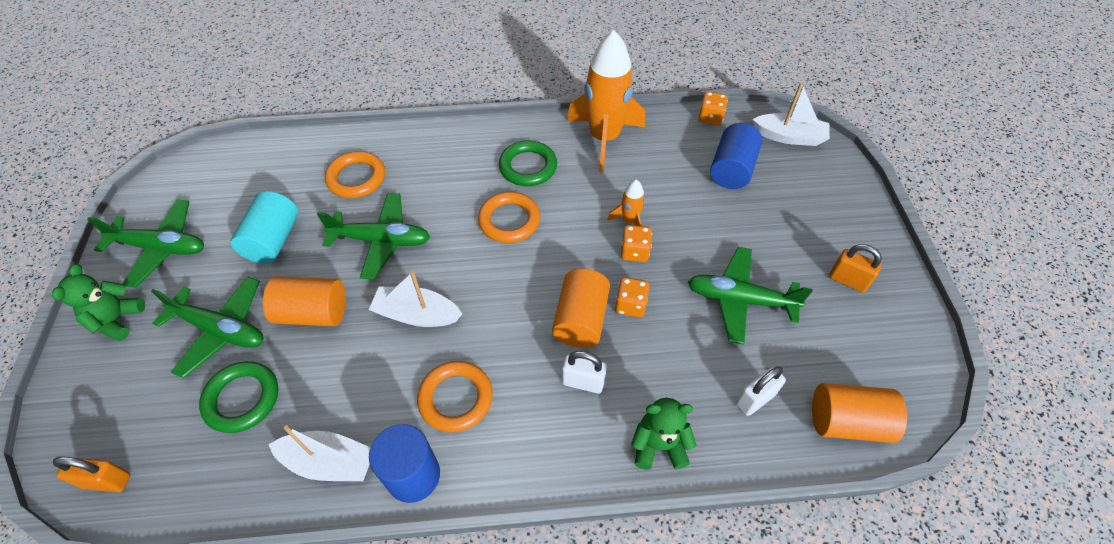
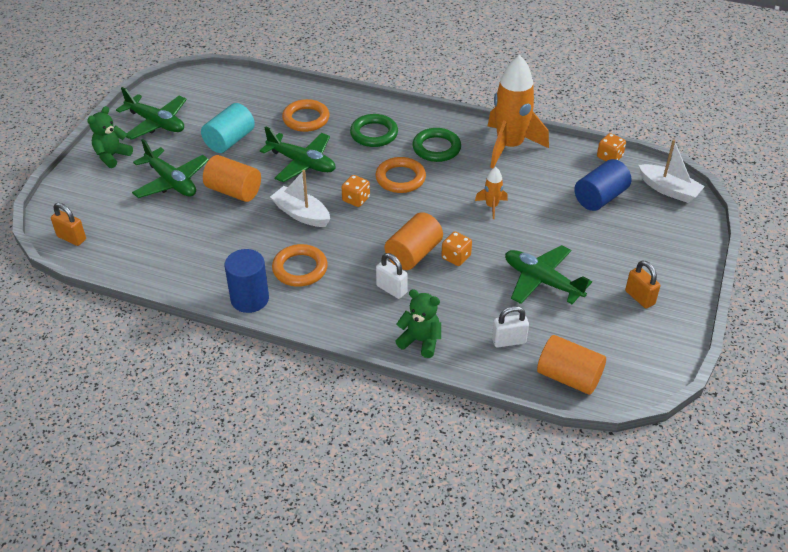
camera: 25 degrees right, 10 degrees down
green ring [199,361,278,433] -> green ring moved to [350,114,398,147]
white boat [268,425,371,481] -> none
orange dice [621,225,652,262] -> orange dice moved to [342,175,370,207]

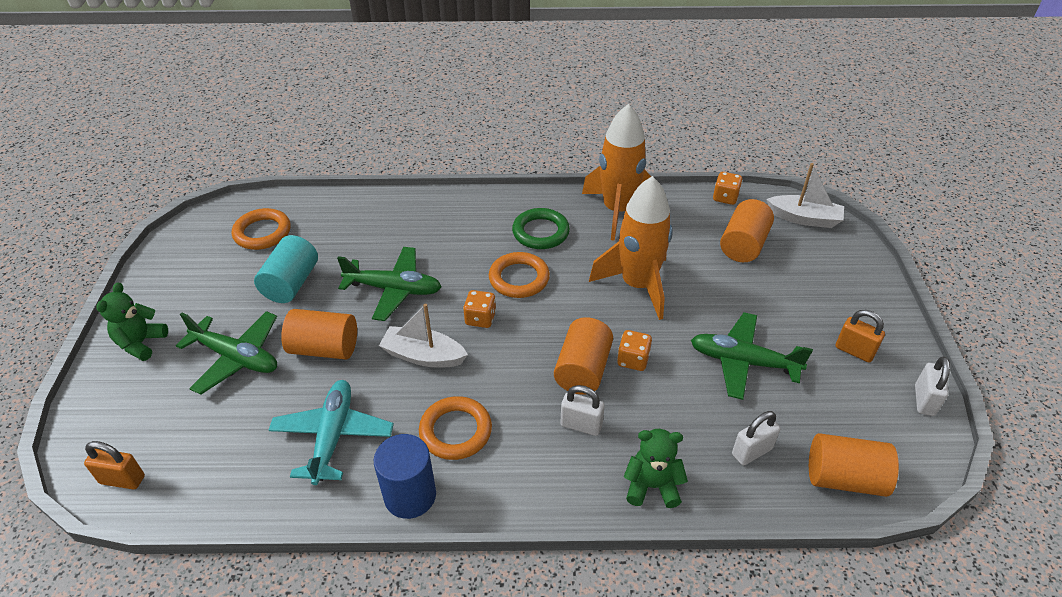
camera: 20 degrees left, 0 degrees up
green plane [116,87,187,140] -> none
orange ring [282,99,330,132] -> orange ring moved to [232,208,291,250]
green ring [350,114,398,147] -> none
orange rocket [475,167,508,219] -> orange rocket [589,176,673,320], size x2.23
blue cylinder [574,159,631,211] -> orange cylinder [720,199,774,262]
none -> turquoise plane [269,380,394,485]
none -> white padlock [915,356,950,416]

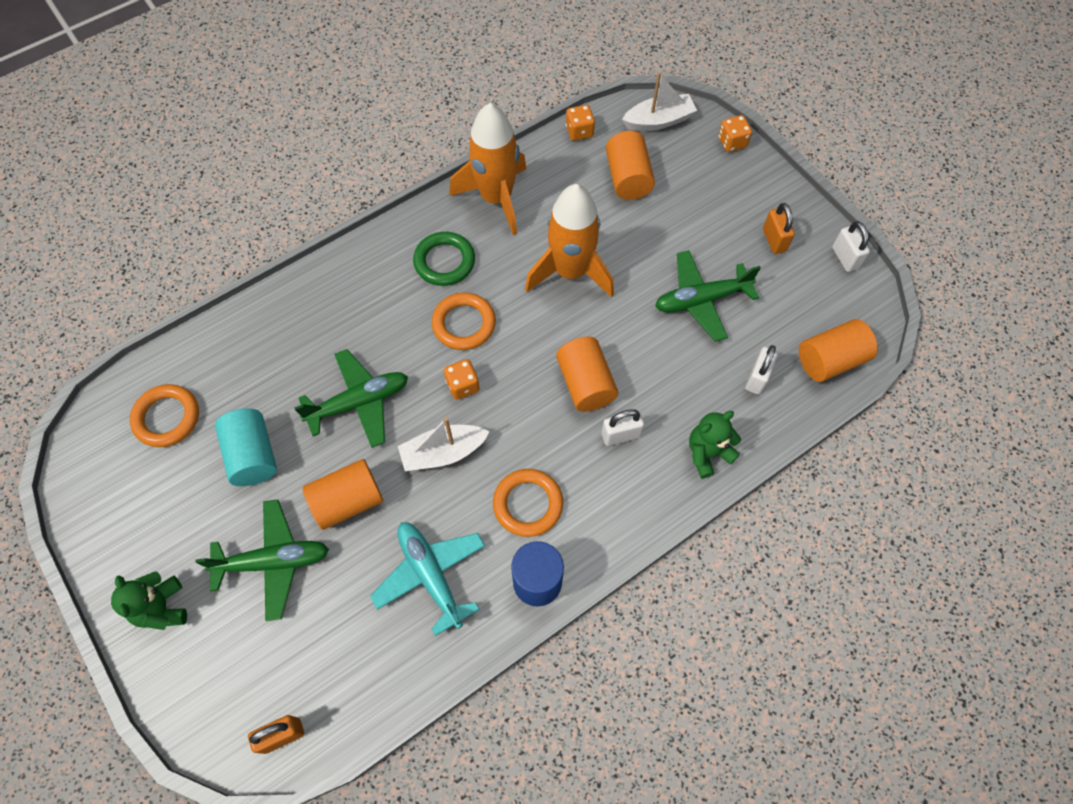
camera: 35 degrees left, 20 degrees up
orange dice [617,330,652,371] -> orange dice moved to [718,115,752,152]
orange padlock [836,310,885,362] -> orange padlock turned 75 degrees clockwise [763,203,795,254]

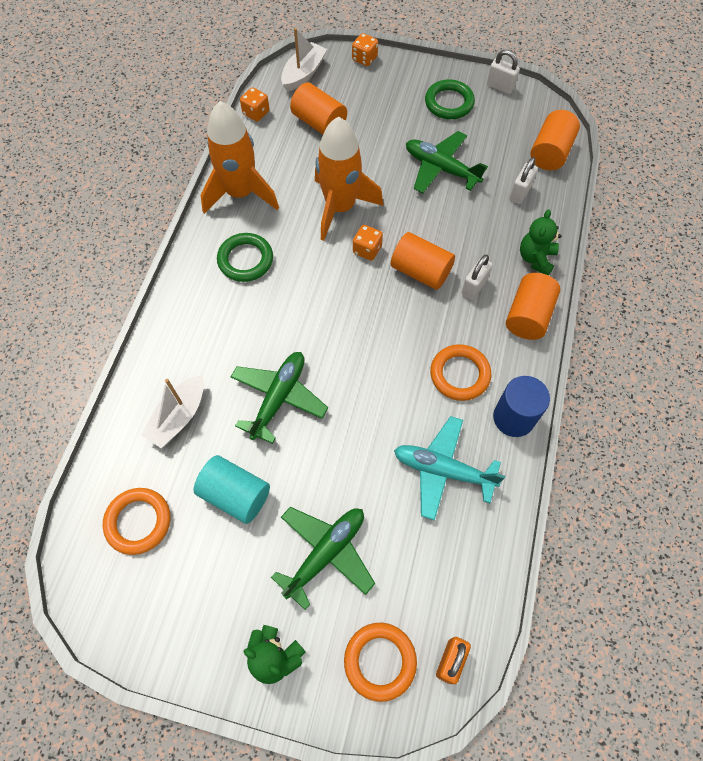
camera: 40 degrees left, 0 degrees up
orange cylinder [302,459,383,530] -> orange cylinder moved to [506,273,560,340]
white boat [398,417,490,471] -> white boat moved to [141,375,204,448]
orange ring [432,292,496,350] -> orange ring moved to [344,623,417,702]
orange dice [444,359,480,400] -> orange dice moved to [353,225,383,261]
green plane [655,250,761,342] -> green plane turned 90 degrees clockwise [406,131,488,193]
white padlock [745,345,778,395] -> white padlock turned 45 degrees clockwise [509,157,538,204]
orange padlock [763,203,795,254] -> green ring [425,79,475,119]

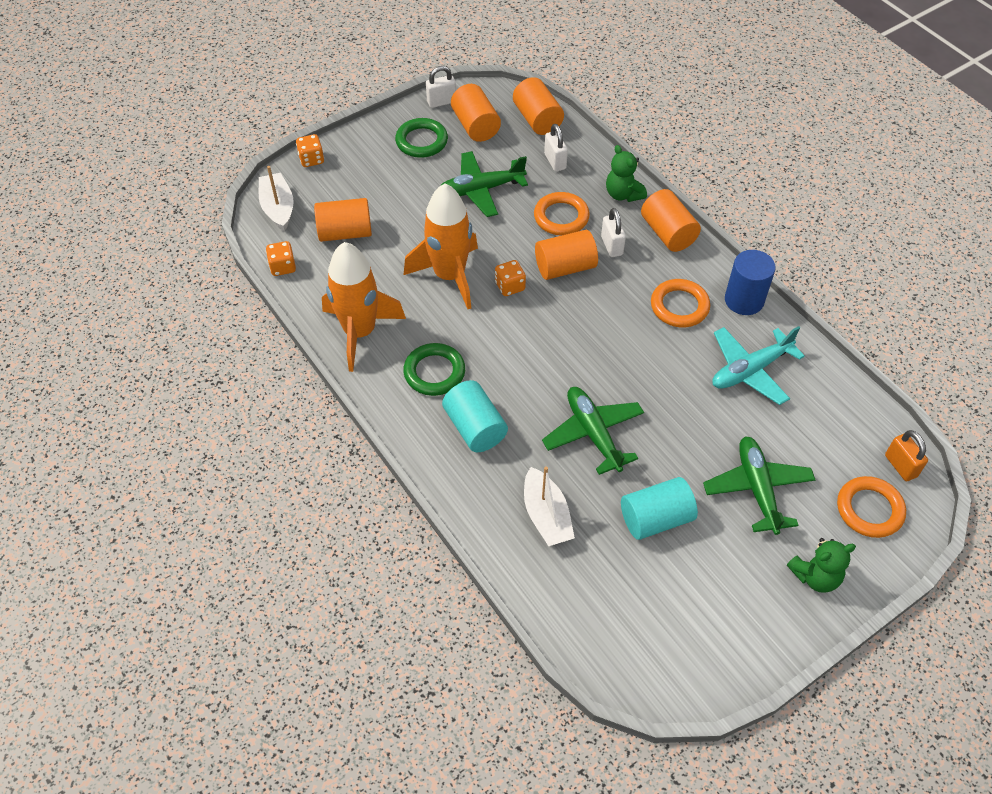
camera: 50 degrees left, 10 degrees down
orange ring [103,488,170,555] -> orange ring moved to [534,192,590,236]
none -> turquoise cylinder [442,380,508,452]
none -> orange cylinder [451,84,501,142]

